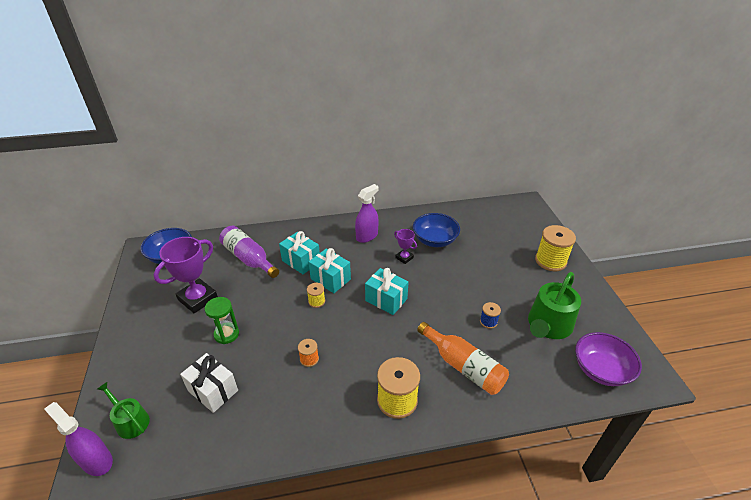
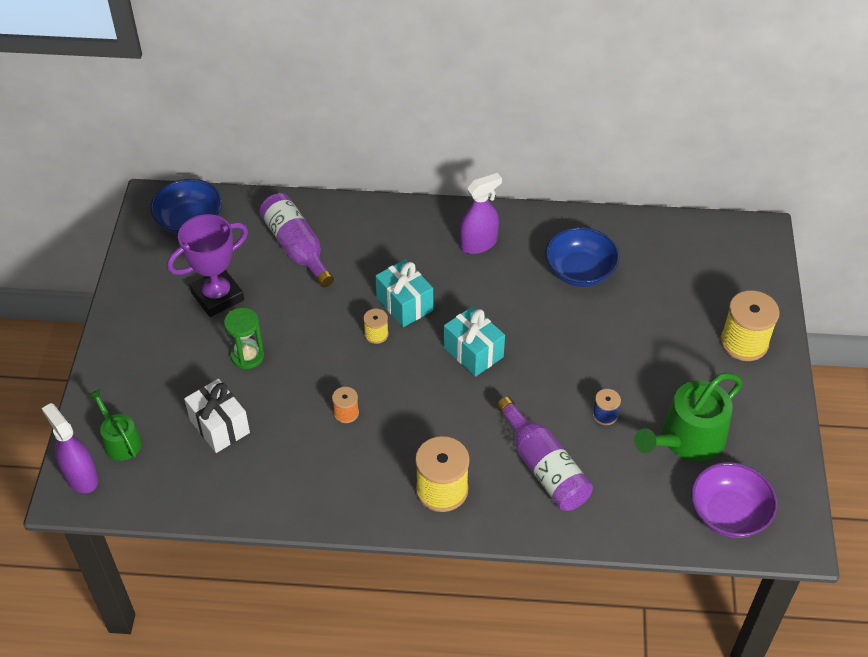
camera: 15 degrees right, 10 degrees up
turquoise gift [279,231,320,274] -> none
purple trophy [394,229,417,264] -> none
orange bottle [417,322,509,395] -> purple bottle [497,397,593,511]

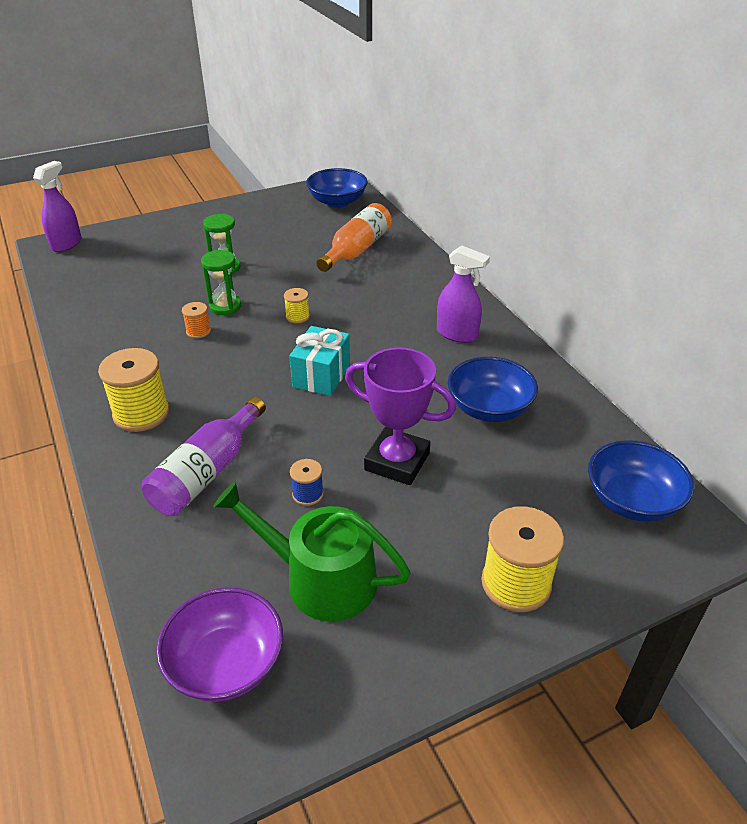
camera: 60 degrees right, 10 degrees down
green watering can [88,389,142,461] -> none
purple trophy [167,214,248,317] -> purple trophy moved to [345,347,456,485]
white gift [184,379,250,453] -> none
purple bottle [260,193,334,287] -> orange bottle [316,203,392,272]
turquoise gift [375,259,433,327] -> none
none -> green hourglass [201,250,241,315]
none -> blue bowl [588,440,694,522]

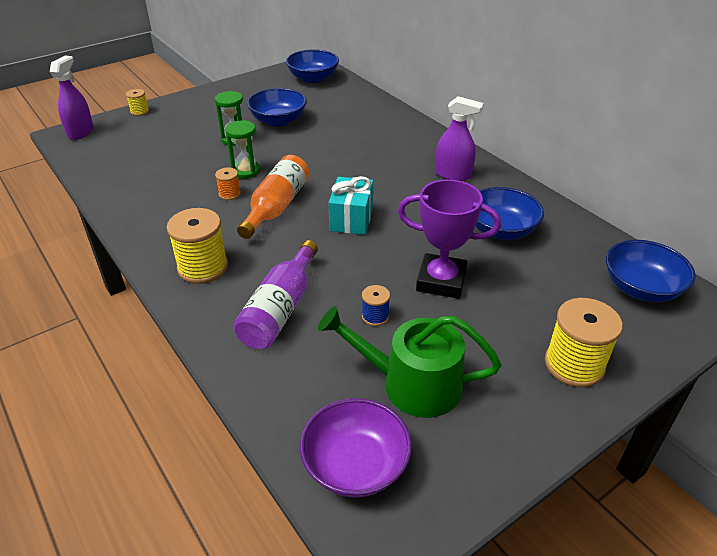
camera: 10 degrees left, 0 degrees up
yellow spool [284,288,310,324] -> yellow spool moved to [126,89,149,116]
orange bottle [316,203,392,272] -> orange bottle moved to [237,155,309,239]
none -> blue bowl [247,88,307,127]

